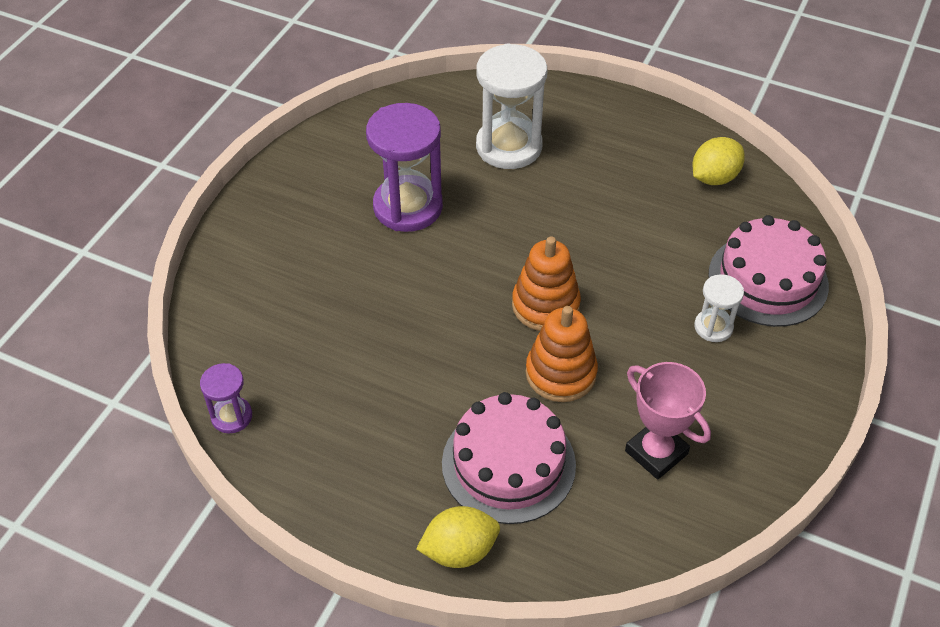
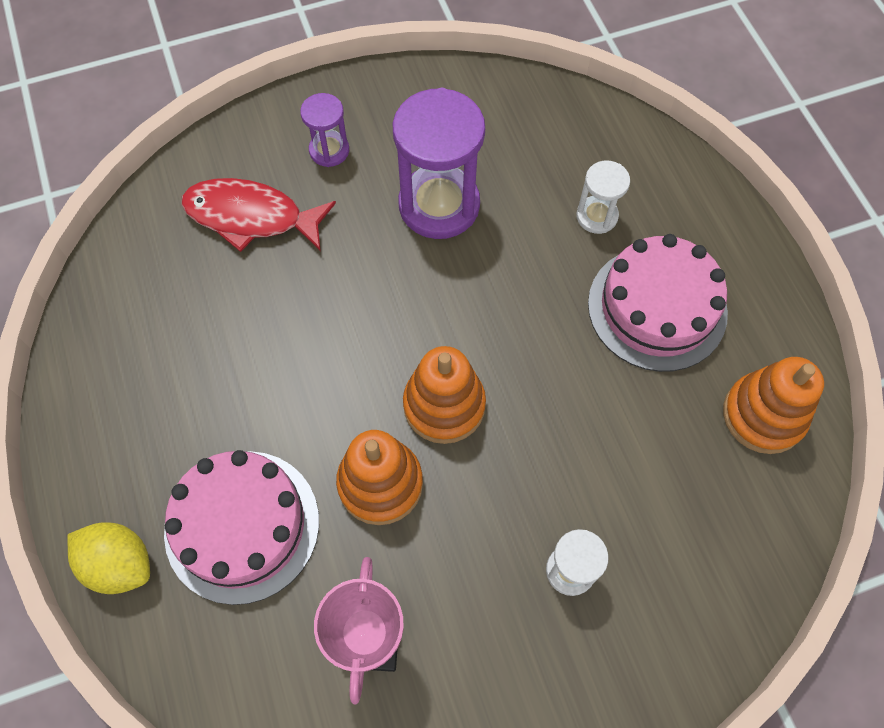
camera: 45 degrees right, 15 degrees up
purple hourglass [200,363,252,433] -> purple hourglass moved to [300,93,349,167]
white hourglass [476,43,547,169] -> white hourglass [576,161,630,234], size x0.51
yellow lemon [692,137,745,185] -> orange stacking toy [723,357,824,454]
pink cake [708,215,829,327] -> pink cake moved to [588,234,728,372]
none -> red fish [181,178,336,252]

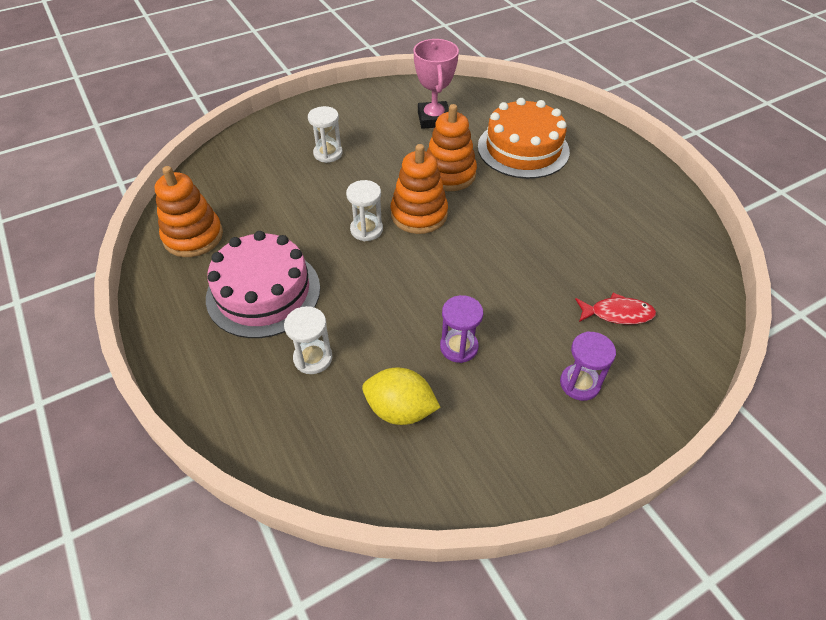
camera: 170 degrees right, 15 degrees down
yellow lemon [67,522,150,594] -> yellow lemon moved to [362,367,441,425]
pink cake [164,450,319,605] -> orange cake [478,98,570,179]
red fish [181,178,336,252] -> red fish [575,293,656,325], size x0.58
purple hourglass [393,88,485,239] -> purple hourglass [440,295,483,363], size x0.51
none -> white hourglass [346,180,383,241]

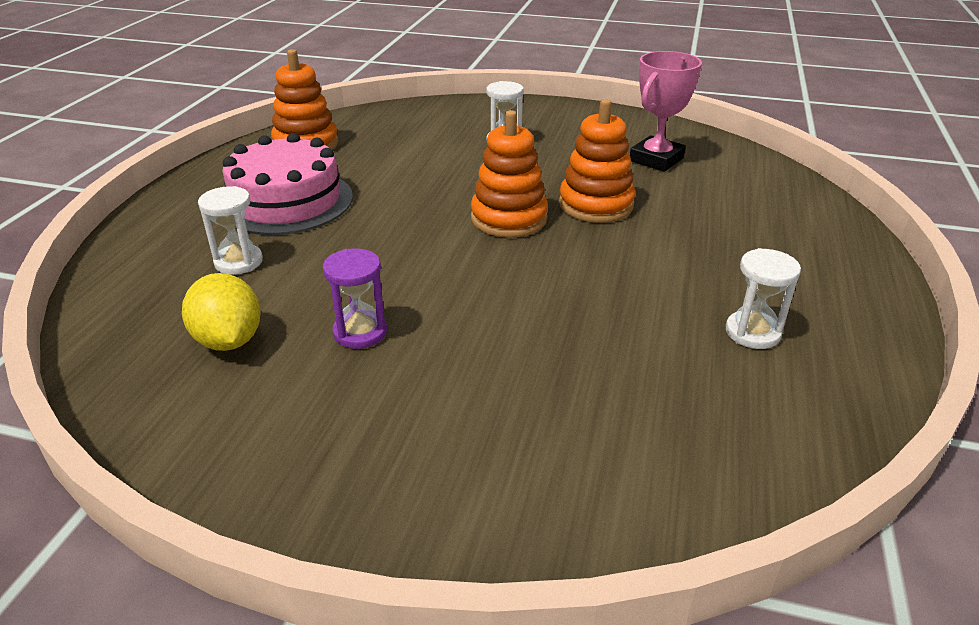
camera: 45 degrees right, 15 degrees down
white hourglass [346,180,383,241] -> white hourglass moved to [726,248,801,349]
orange cake [478,98,570,179] -> none
purple hourglass [560,331,616,401] -> none
red fish [575,293,656,325] -> none

